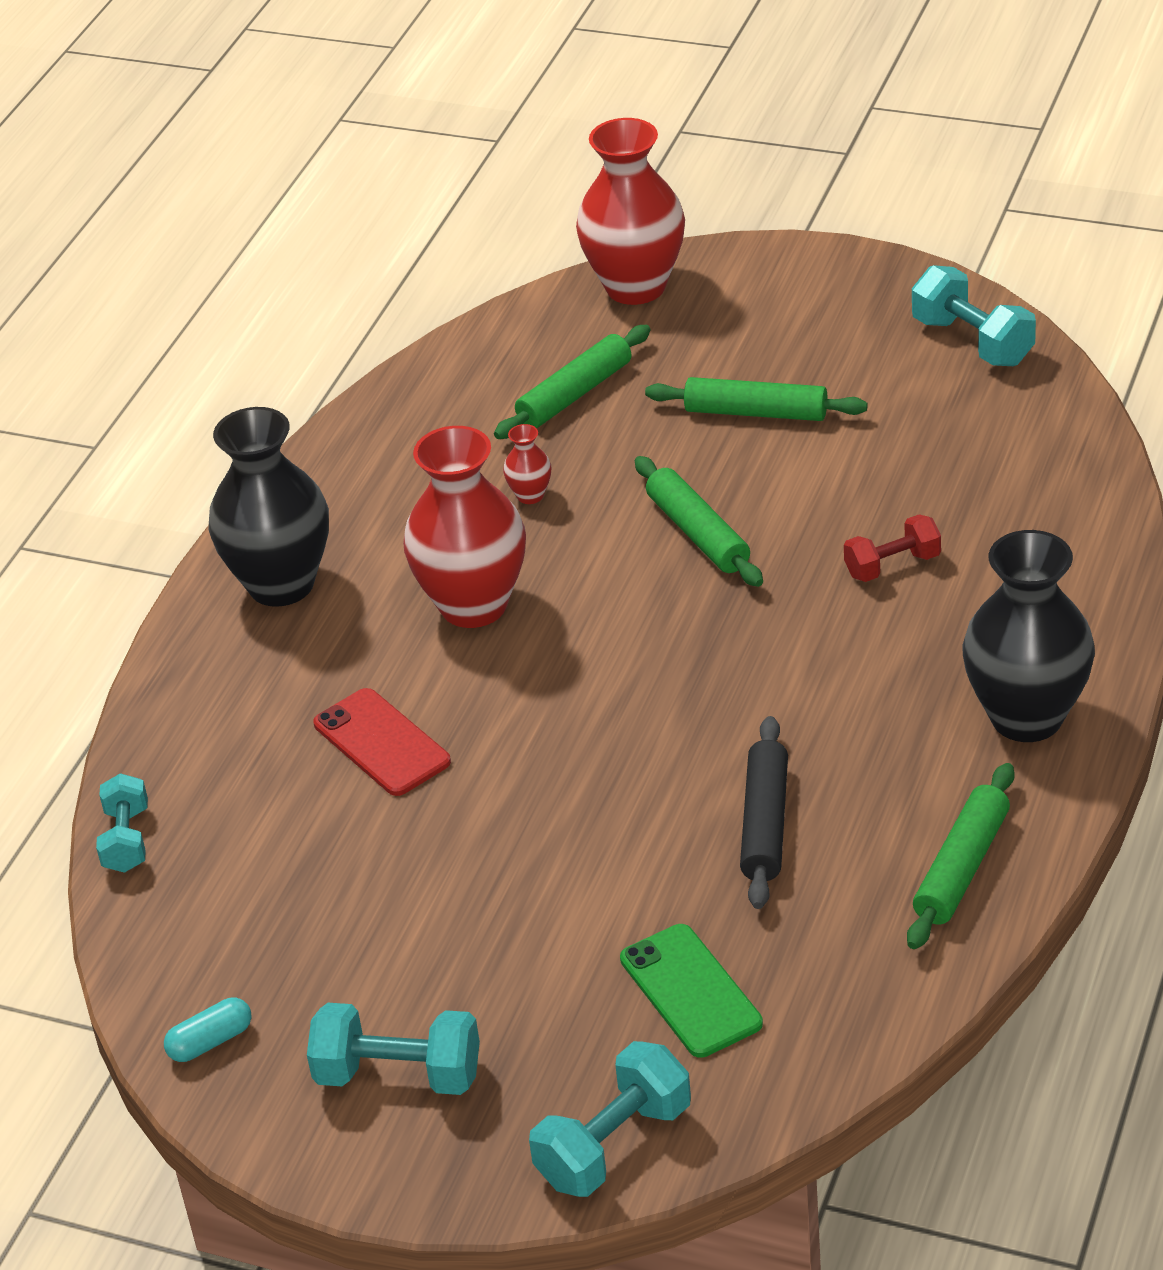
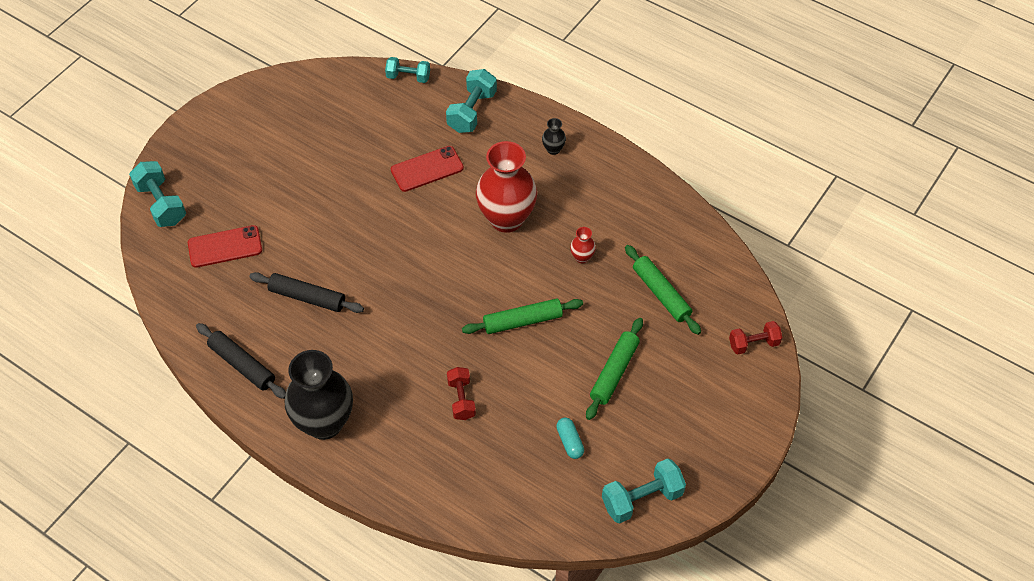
camera: 100 degrees right, 15 degrees up
turquoise capsule [164,998,252,1062] -> turquoise capsule moved to [556,417,584,459]
black vase [209,407,329,607] -> black vase [542,118,566,155], size x0.41
turquoise dumbbell [307,1003,480,1095] -> turquoise dumbbell moved to [446,69,497,133]
red vase [576,118,685,305] -> red dumbbell [729,321,783,354]
green phone [620,924,763,1058] -> red phone [188,225,262,268]
green rolling pin [907,763,1015,949] -> black rolling pin [196,323,286,399]

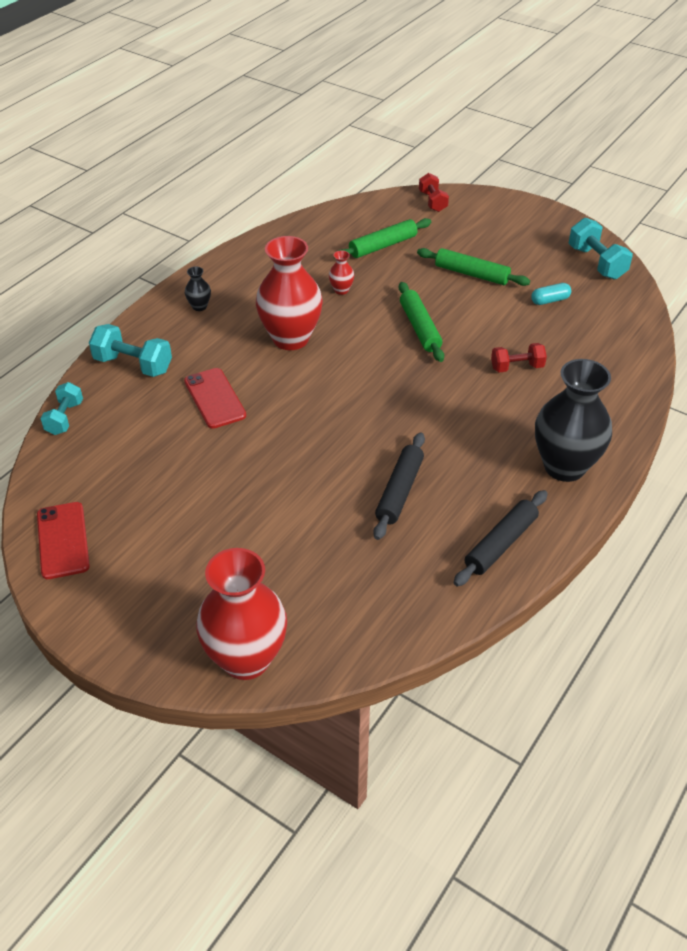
camera: 90 degrees left, 10 degrees down
turquoise dumbbell [129,161,186,227] -> red vase [196,548,287,680]
red phone [188,225,262,268] -> red phone moved to [37,502,90,579]

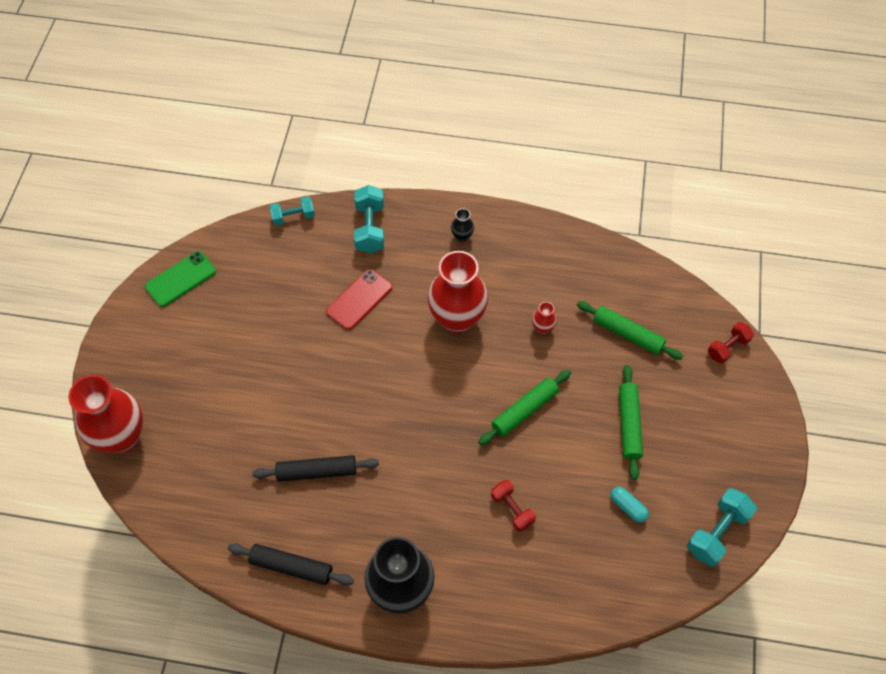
camera: 65 degrees right, 15 degrees up
red phone [37,502,90,579] -> green phone [145,251,216,307]

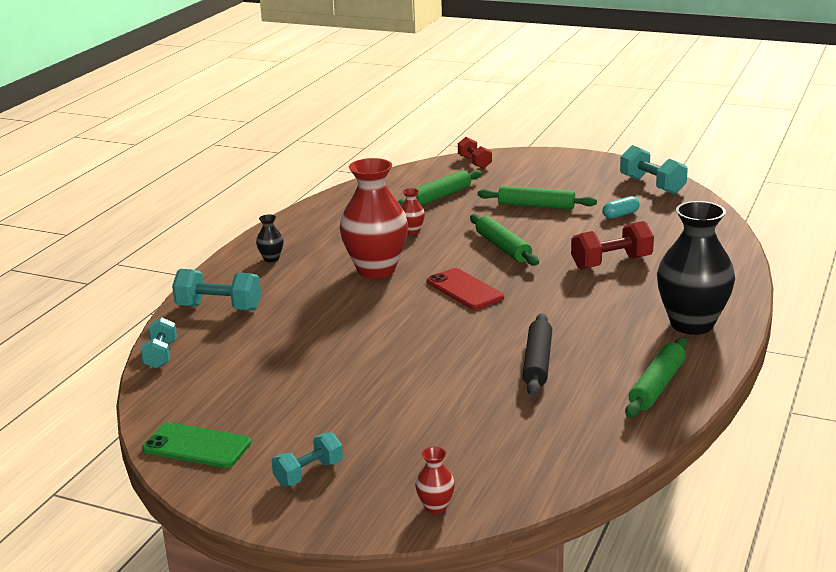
camera: 75 degrees left, 35 degrees down
red vase [68,375,143,453] -> red vase [415,447,455,514], size x0.41
green phone [145,251,216,307] -> green phone turned 45 degrees counterclockwise [142,422,251,468]
black rolling pin [228,543,354,586] -> green rolling pin [625,337,688,418]
red phone [326,269,393,330] -> red phone moved to [427,268,504,310]
red dumbbell [491,480,536,532] -> red dumbbell [571,221,654,269], size x1.50
none -> turquoise dumbbell [272,432,343,486]

